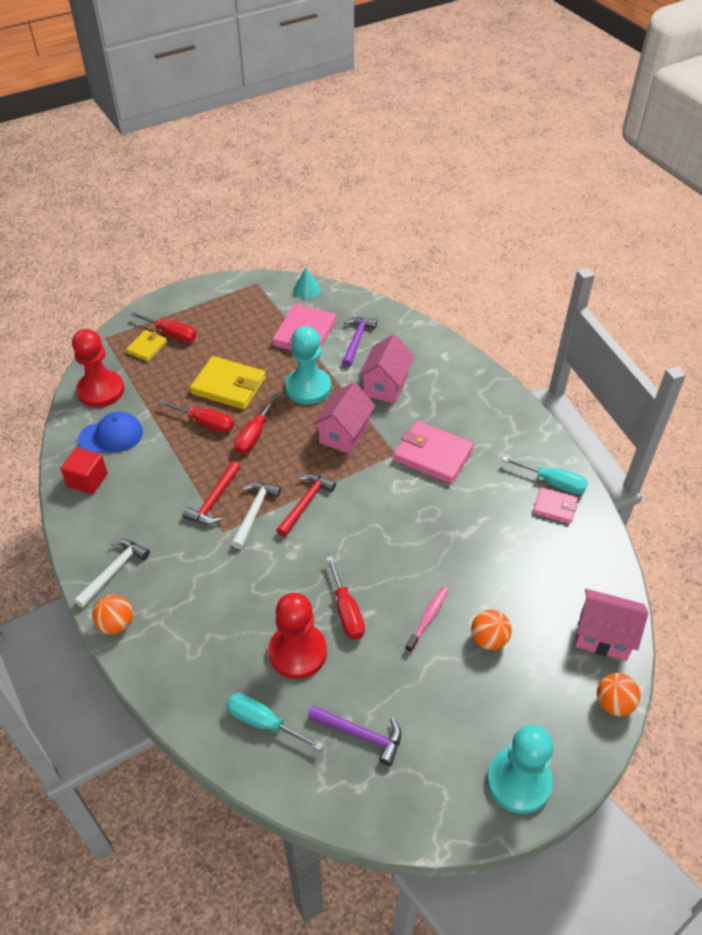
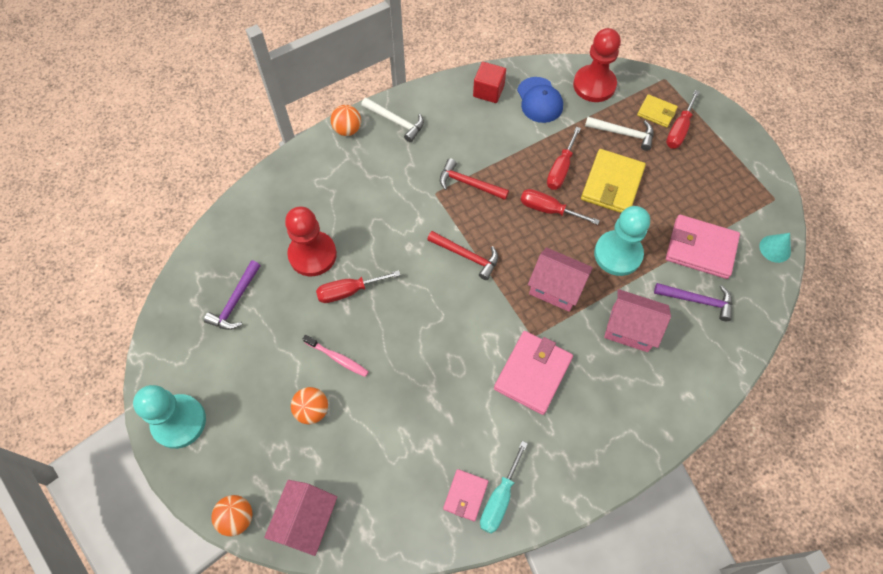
camera: 90 degrees right, 15 degrees up
turquoise screwdriver [226,693,323,751] -> none
white hammer [231,482,281,549] -> white hammer moved to [585,117,653,151]

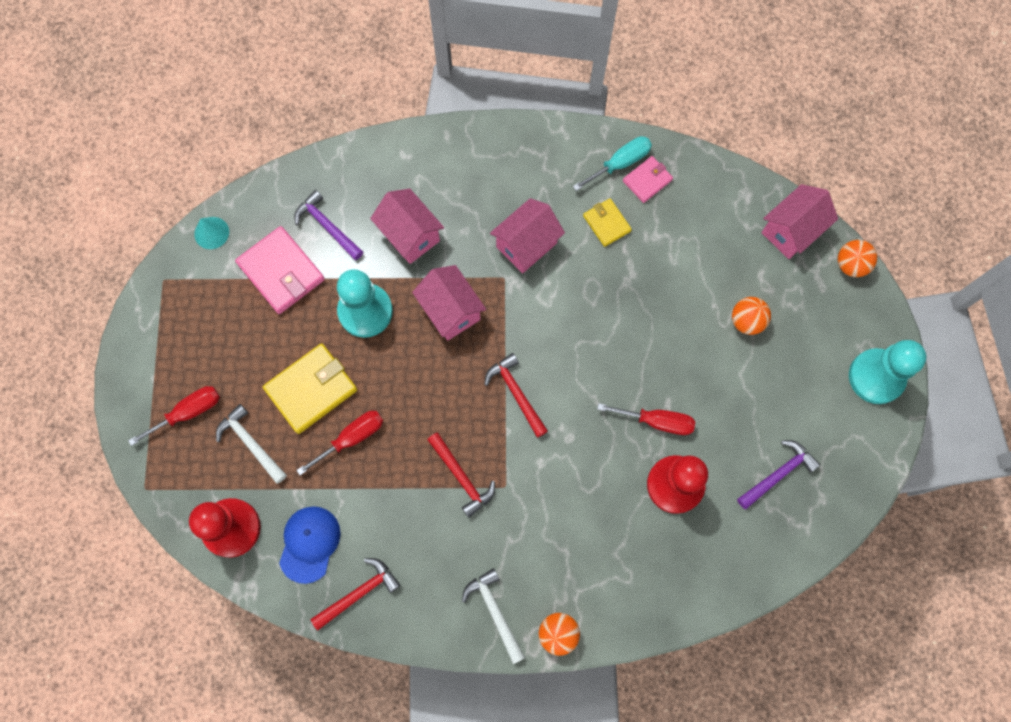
camera: 150 degrees left, 10 degrees up
pink toothbrush [303,335,369,377] -> none
red cube [473,62,506,103] -> red hammer [311,558,401,630]
pink wallet [494,331,573,415] -> pink house [490,198,565,274]
red screwdriver [521,189,600,225] -> none
yellow wallet [637,94,678,128] -> yellow wallet moved to [583,198,632,247]

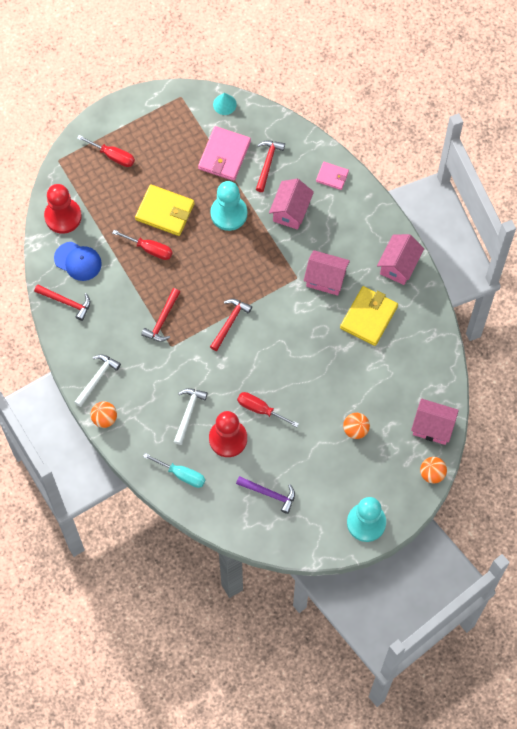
camera: 60 degrees right, 5 degrees down
white hammer [216,404,287,484] -> white hammer moved to [174,388,208,445]
blue cap [279,506,341,584] -> blue cap turned 45 degrees clockwise [54,242,102,281]
purple hammer [294,190,363,260] -> red hammer [256,140,285,192]
pink house [412,265,486,340] -> pink house moved to [377,234,424,285]
turquoise screwdriver [573,136,652,191] -> turquoise screwdriver moved to [143,453,205,488]
yellow wallet [583,198,632,247] -> yellow wallet [340,286,398,346], size x1.76
red screwdriver [597,403,695,435] -> red screwdriver turned 135 degrees clockwise [237,392,299,427]
pink wallet [623,156,673,203] -> pink wallet moved to [316,162,349,190]

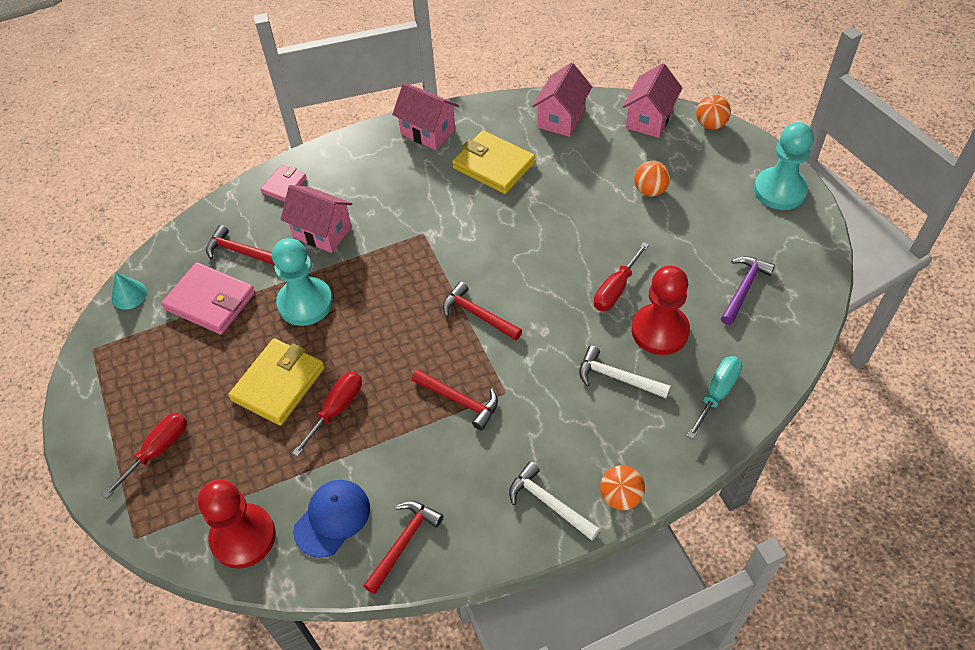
camera: 80 degrees left, 15 degrees down
pink house [304,250,350,296] -> pink house moved to [532,63,592,137]

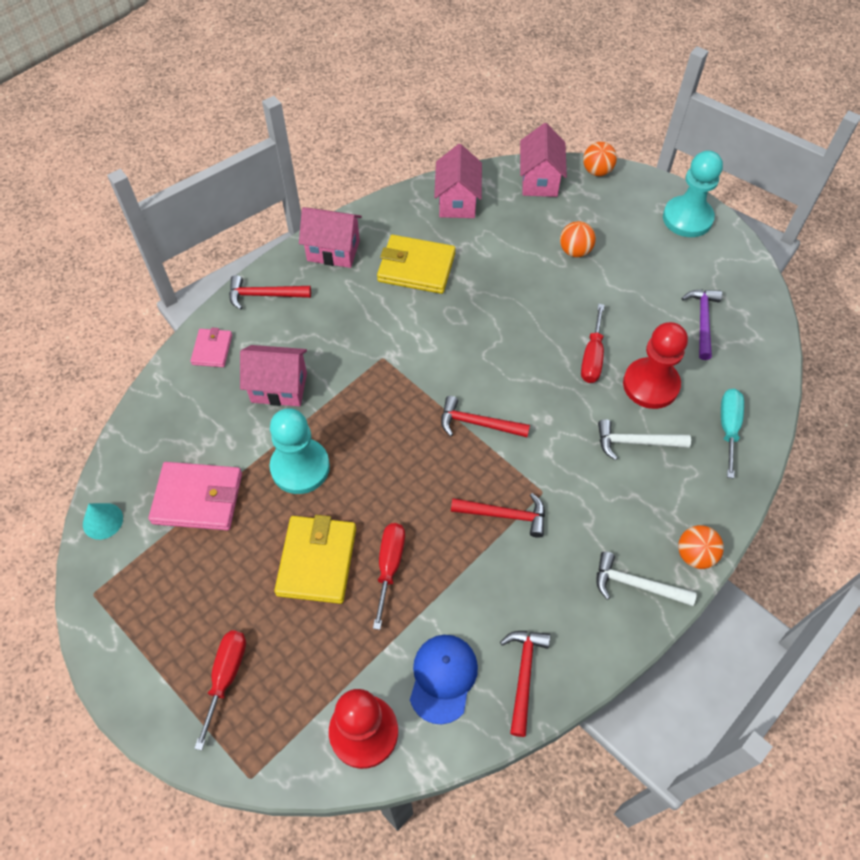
camera: 25 degrees left, 5 degrees up
red hammer [206,225,275,265] -> red hammer moved to [229,275,311,310]

